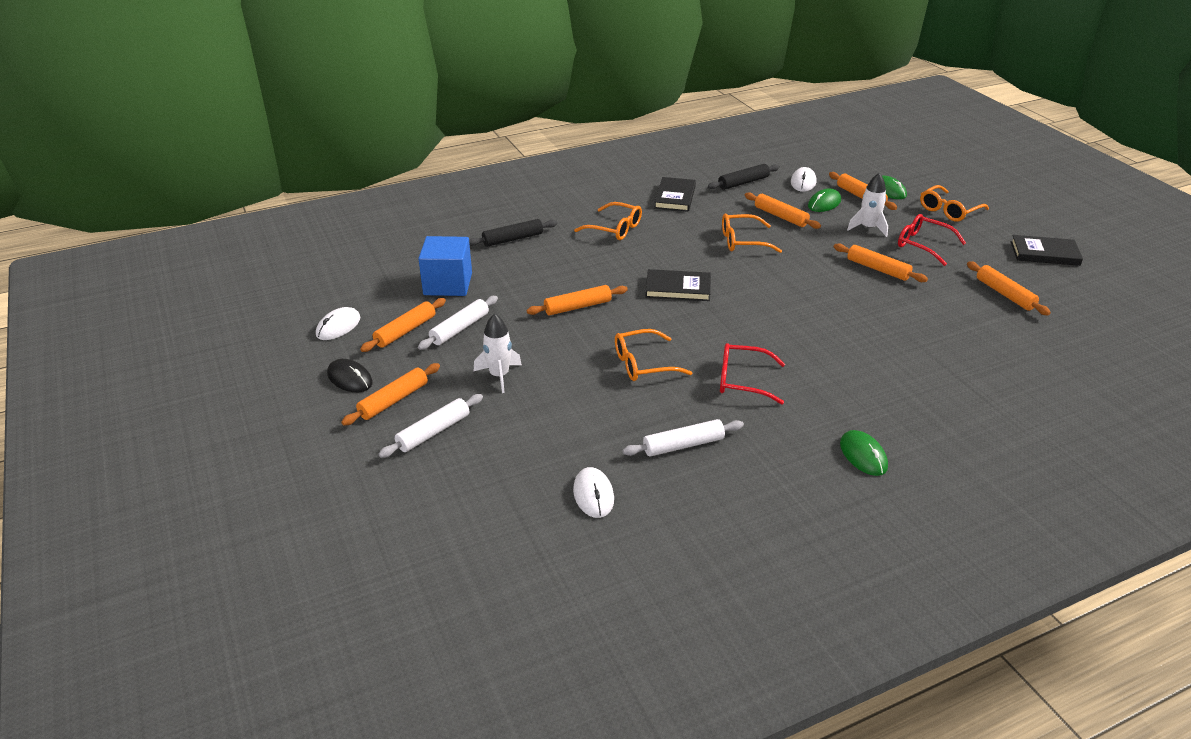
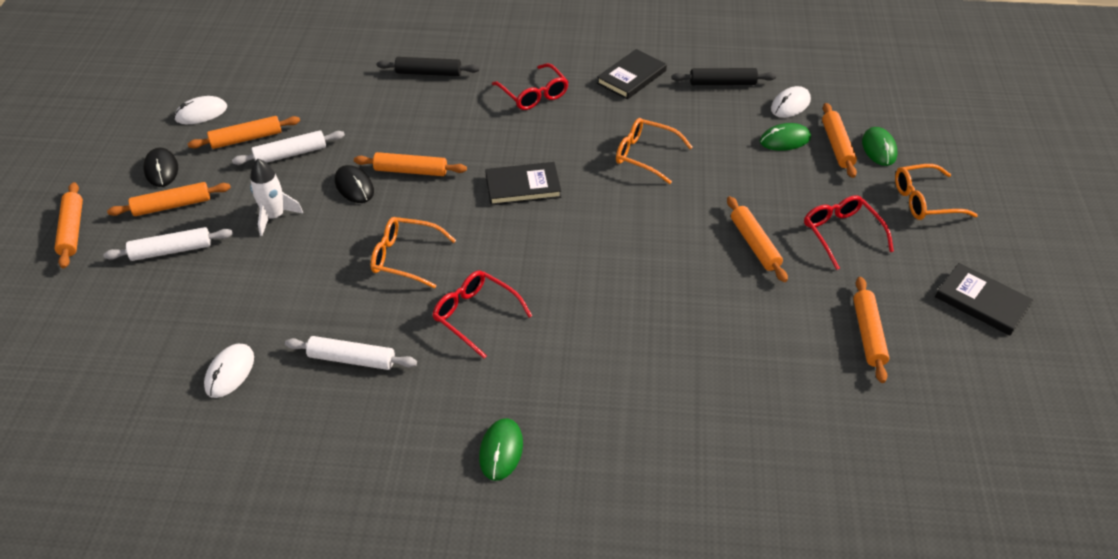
camera: 30 degrees right, 10 degrees up
blue cube [418,236,472,296] -> none
orange glasses [574,202,642,240] -> red glasses [492,63,569,110]
black book [645,269,711,301] -> black book turned 45 degrees counterclockwise [485,162,561,206]
orange rolling pin [745,192,821,229] -> orange rolling pin moved to [55,182,83,269]
white rocket [847,173,888,237] -> none
none -> black mouse [335,165,374,203]

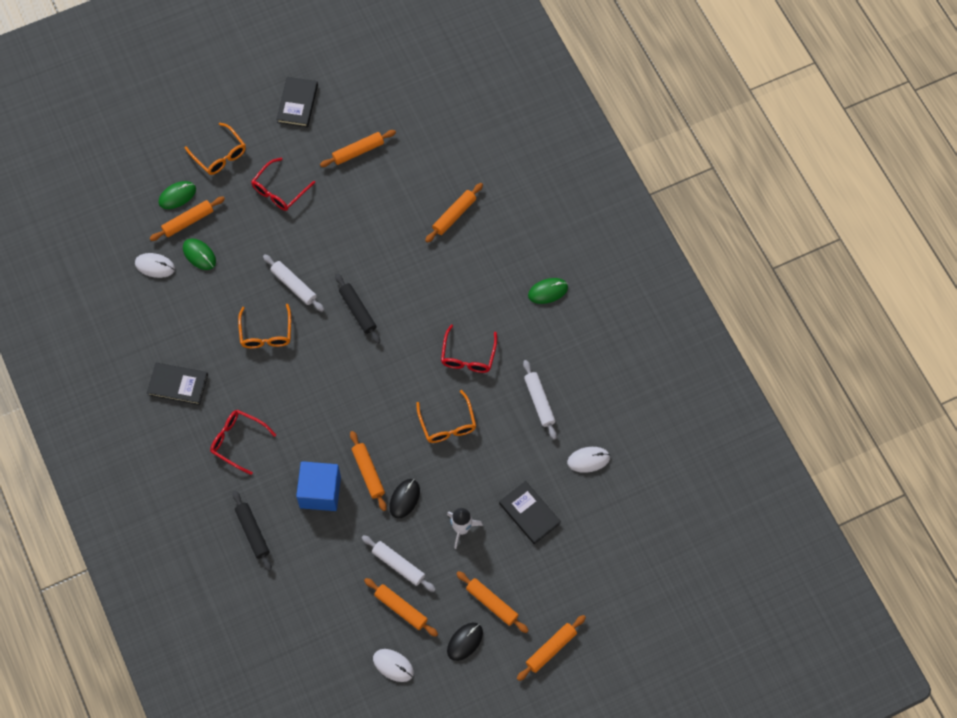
camera: 120 degrees left, 20 degrees up
white rolling pin [103,227,233,261] -> white rolling pin moved to [263,254,324,312]
black book [485,162,561,206] -> black book moved to [499,481,561,544]
red glasses [492,63,569,110] -> red glasses turned 90 degrees counterclockwise [210,410,276,475]
black rolling pin [672,68,776,85] -> black rolling pin moved to [335,274,380,344]
orange rolling pin [727,196,788,282] -> orange rolling pin moved to [425,183,483,243]
none -> blue cube [296,461,341,511]

